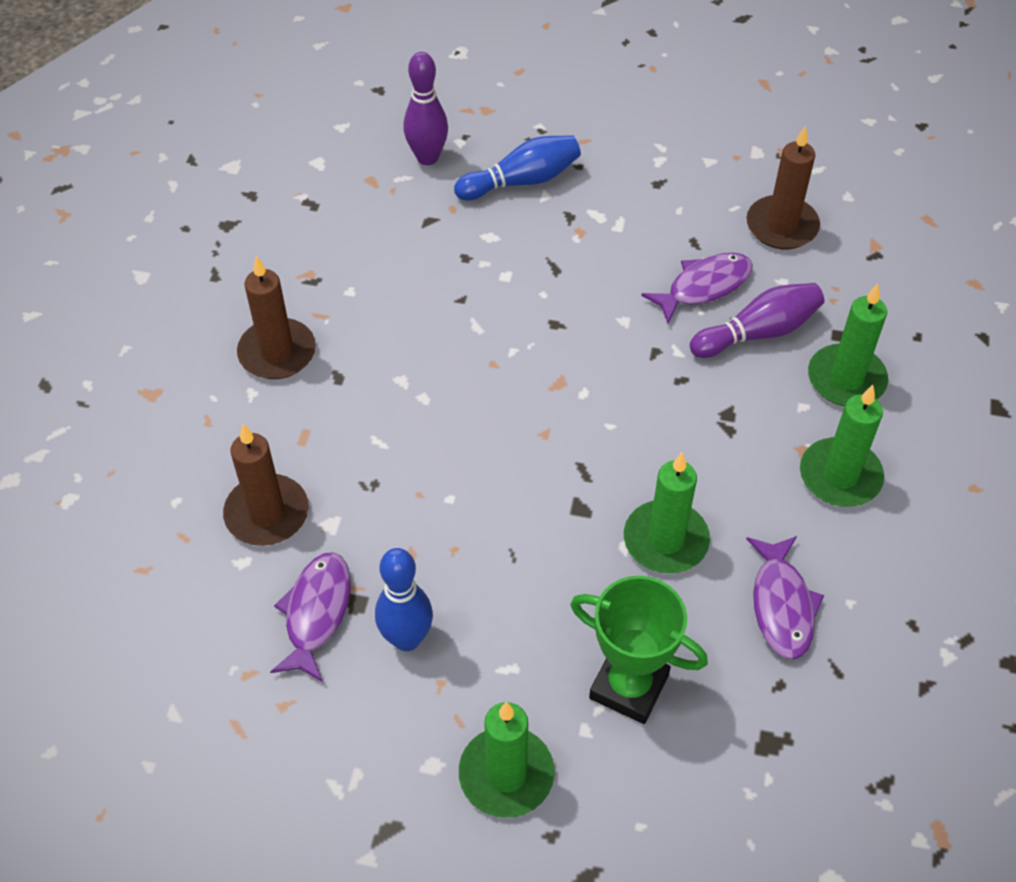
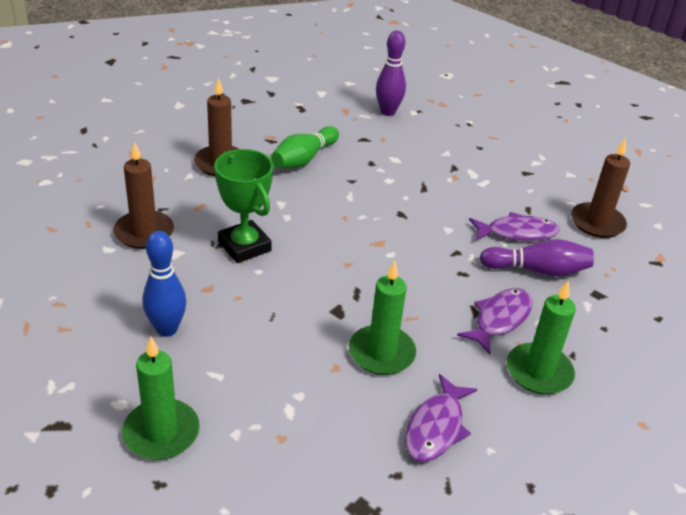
camera: 25 degrees right, 15 degrees down
purple fish [270,552,351,682] -> purple fish moved to [457,288,532,354]
blue bowling pin [454,135,581,201] -> none
green trophy [571,576,708,724] -> green trophy moved to [214,149,273,263]
green candle [808,284,888,406] -> none
none -> green bowling pin [271,126,339,168]

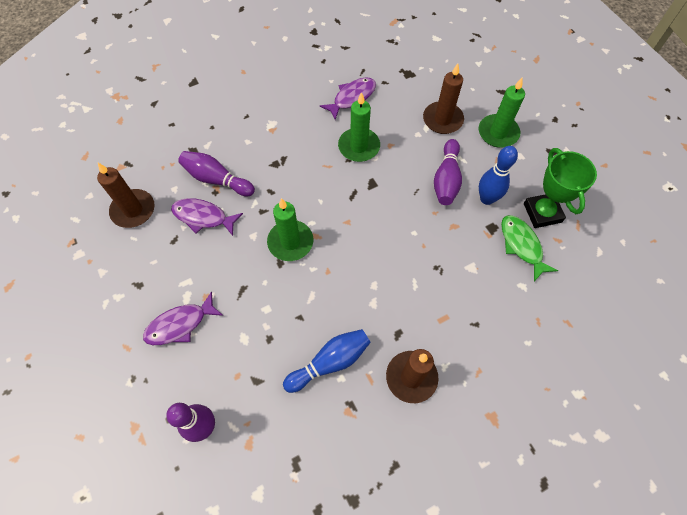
camera: 155 degrees left, 25 degrees up
brown candle [113,142,174,249] -> brown candle moved to [423,63,464,134]
green trophy [214,149,273,263] -> green trophy moved to [524,148,597,228]
green bowling pin [271,126,339,168] -> blue bowling pin [283,329,371,393]
purple fish [457,288,532,354] -> purple fish moved to [143,291,223,345]
green candle [507,280,576,395] -> green candle moved to [267,198,313,261]
none -> purple bowling pin [434,139,462,205]
none -> green fish [501,215,558,281]

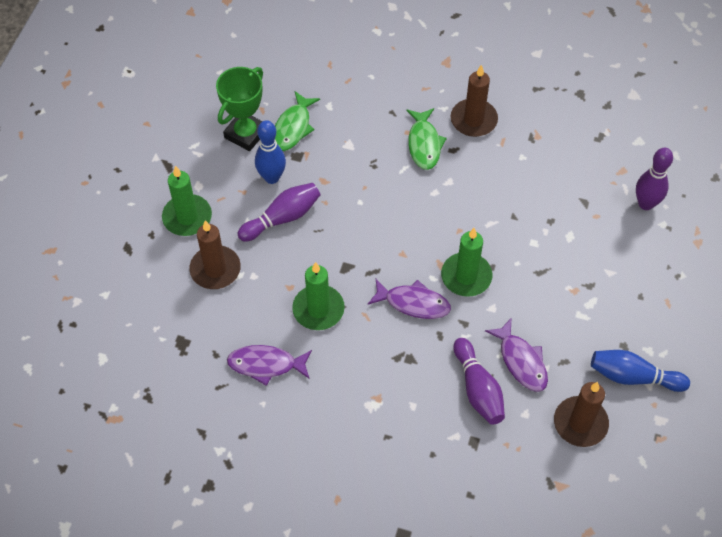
camera: 135 degrees left, 5 degrees down
purple fish [143,291,223,345] -> purple fish moved to [368,279,451,319]
blue bowling pin [283,329,371,393] -> blue bowling pin moved to [591,350,690,392]
none -> green fish [406,108,447,170]

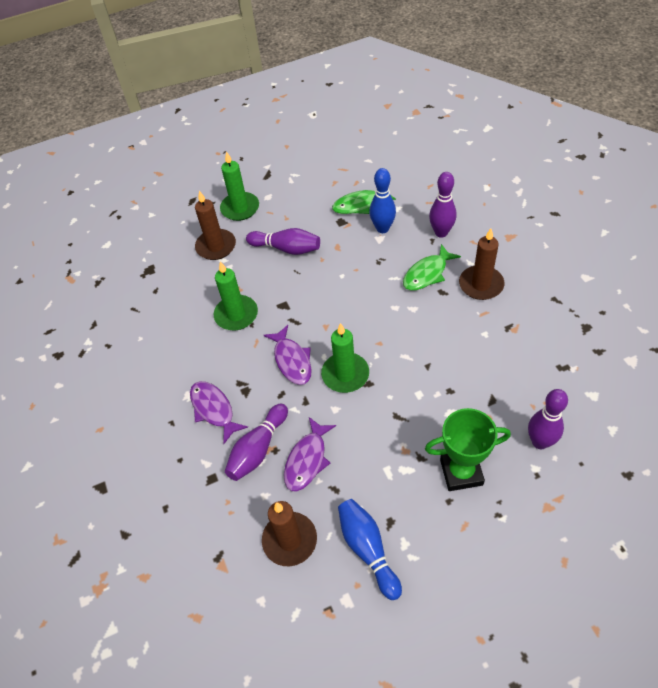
camera: 55 degrees right, 5 degrees down
green trophy [216,67,263,151] -> green trophy moved to [425,408,511,491]
purple fish [227,345,312,386] -> purple fish moved to [190,381,248,444]
blue bowling pin [255,120,286,184] -> blue bowling pin moved to [369,168,396,233]
none -> purple bowling pin [429,172,456,238]

